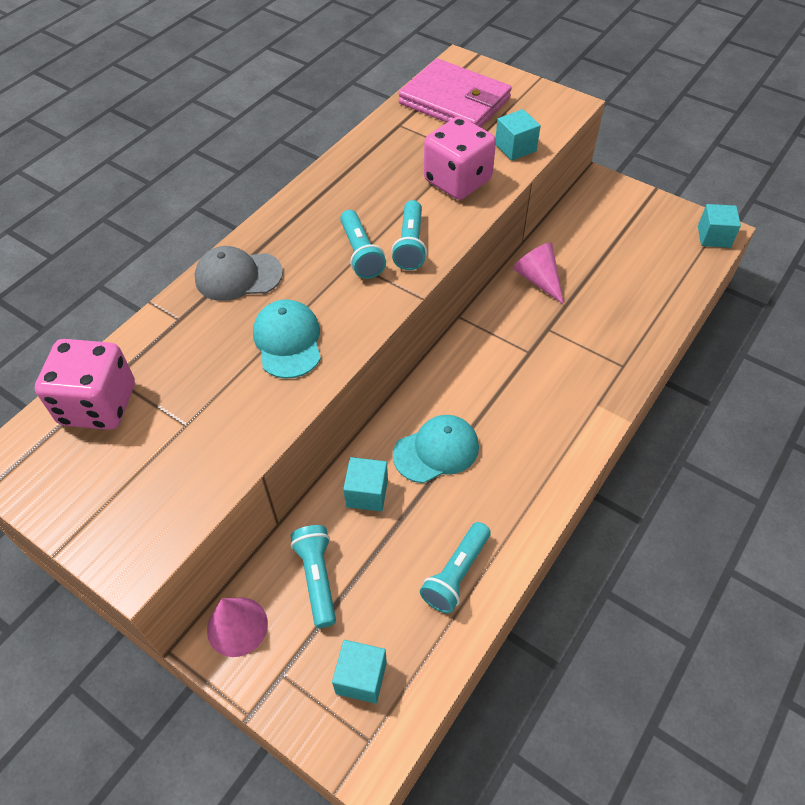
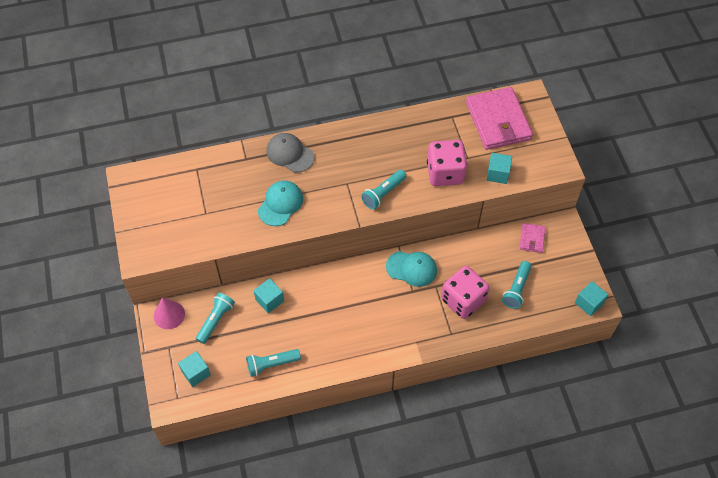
camera: 40 degrees right, 5 degrees up
pink dice [35,339,135,430] -> pink dice moved to [441,266,489,319]
turquoise flashlight [340,210,386,279] -> turquoise flashlight moved to [502,261,531,309]
turquoise cap [393,415,479,483] -> turquoise cap moved to [386,251,437,287]
pink cone [513,242,564,305] -> none
none -> pink wallet [520,223,546,253]

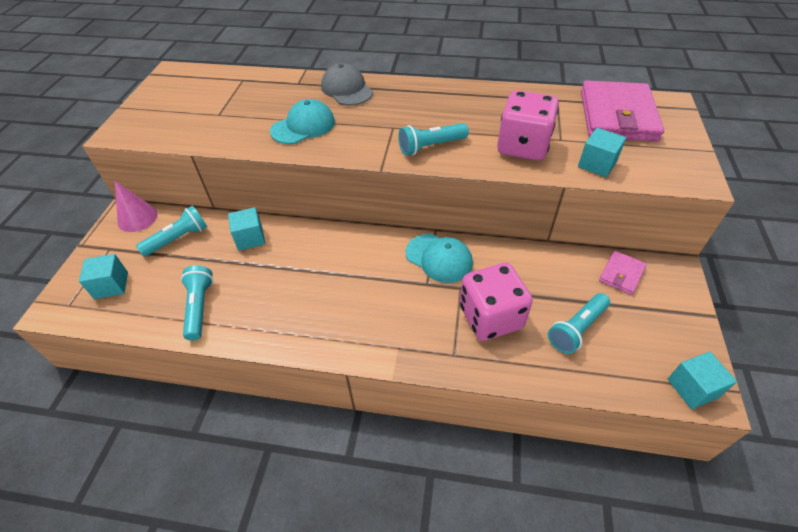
camera: 25 degrees right, 10 degrees down
turquoise flashlight [246,349,301,377] -> turquoise flashlight turned 75 degrees clockwise [181,265,213,341]

